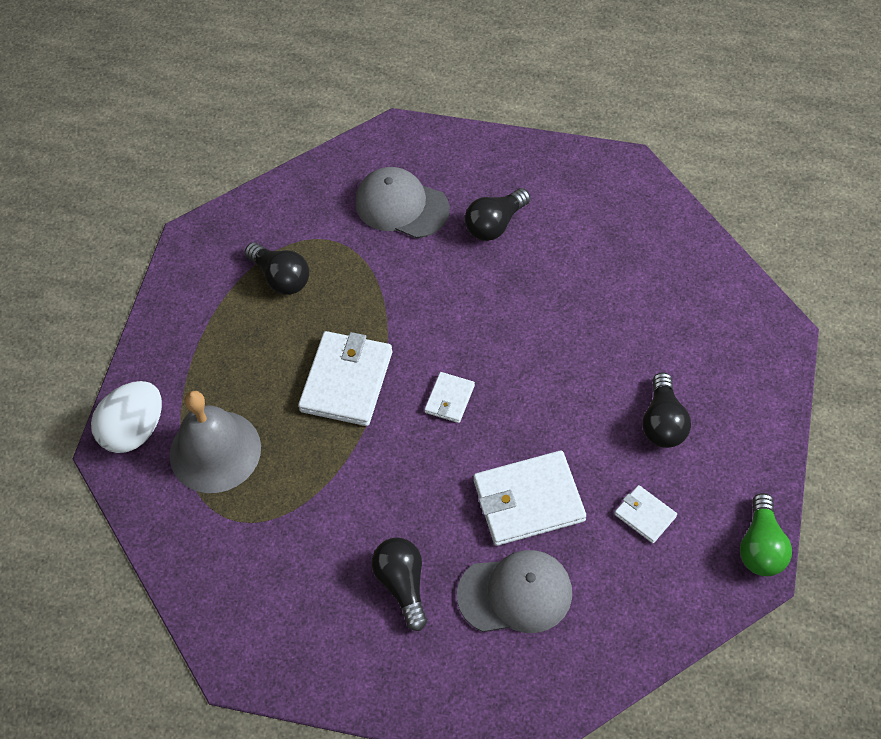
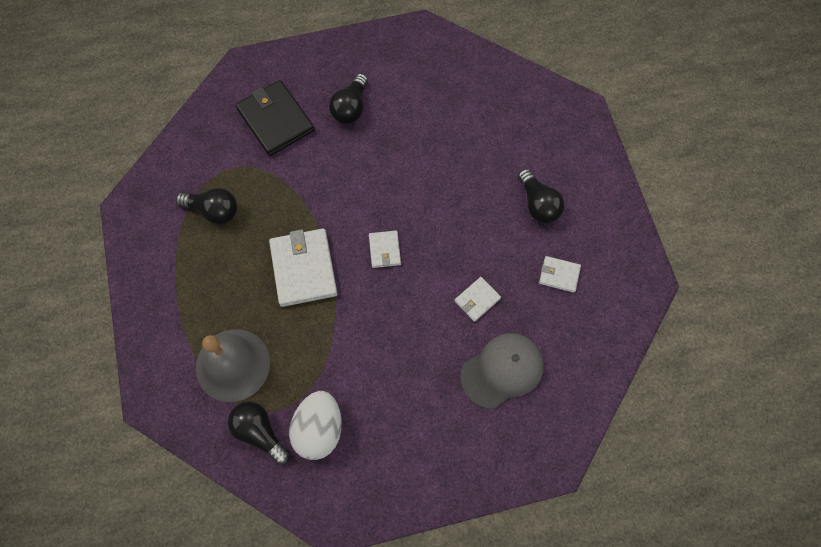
camera: 30 degrees left, 10 degrees up
white egg [91,381,162,453] -> white egg moved to [289,391,342,460]
grey cap [355,167,450,239] -> black wallet [236,80,314,156]
black light bulb [372,538,427,631] -> black light bulb moved to [228,401,290,465]
white wallet [473,450,586,546] -> white wallet [455,277,501,322], size x0.51
green light bulb [740,493,792,576] -> none

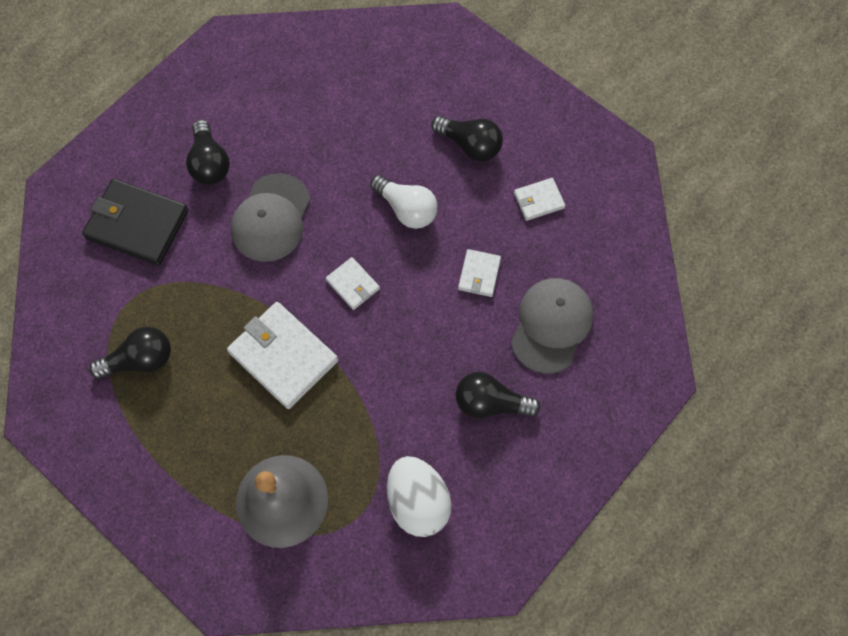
camera: 35 degrees left, 0 degrees up
black light bulb [228,401,290,465] -> black light bulb moved to [456,372,540,418]
none -> grey cap [231,173,311,262]
none -> white light bulb [370,175,438,229]

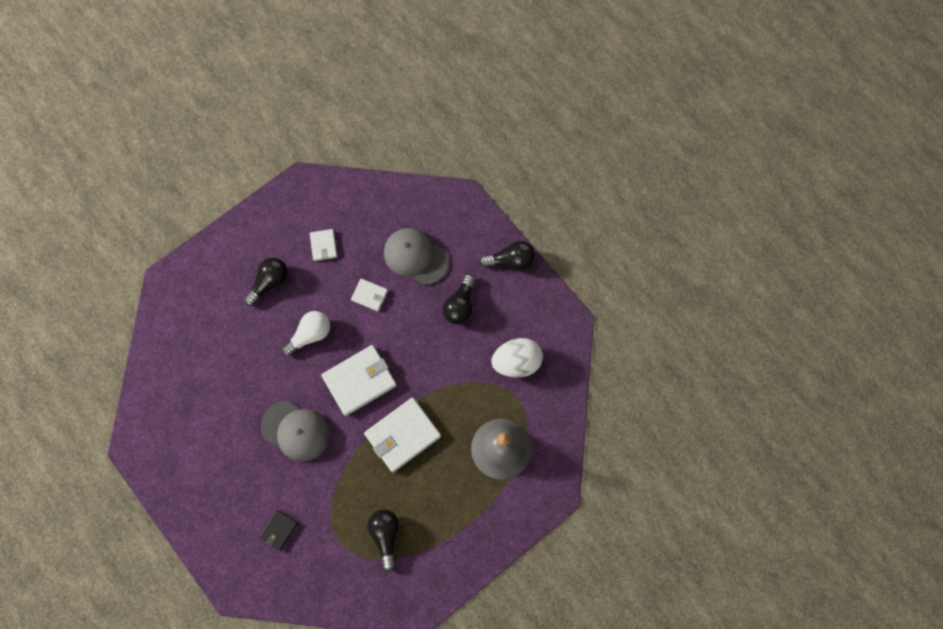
camera: 80 degrees left, 5 degrees up
black wallet [82,179,188,266] -> black wallet [259,510,298,551], size x0.51
black light bulb [186,120,230,185] -> black light bulb moved to [479,241,535,271]
white wallet [326,257,380,310] -> white wallet [321,345,397,416], size x1.95

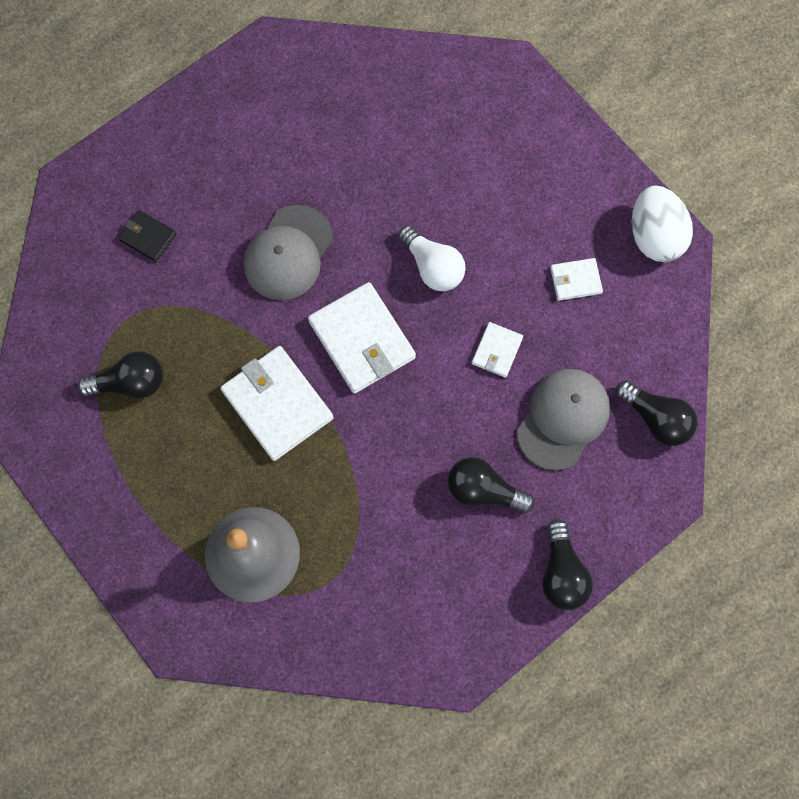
camera: 90 degrees right, 0 degrees up
black light bulb [244,257,288,306] -> black light bulb moved to [616,380,698,446]
white egg [491,338,543,378] -> white egg moved to [632,185,693,262]

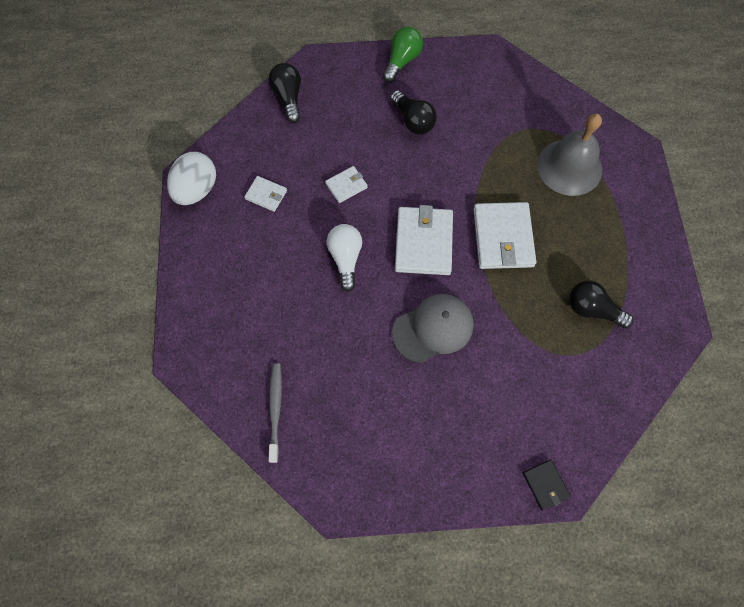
camera: 145 degrees left, 5 degrees down
black wallet [118,210,176,262] -> black wallet moved to [523,459,571,510]
grey cap [517,369,610,471] -> none
black light bulb [542,519,593,610] -> green light bulb [383,27,423,82]
none -> grey toothbrush [269,363,282,463]

